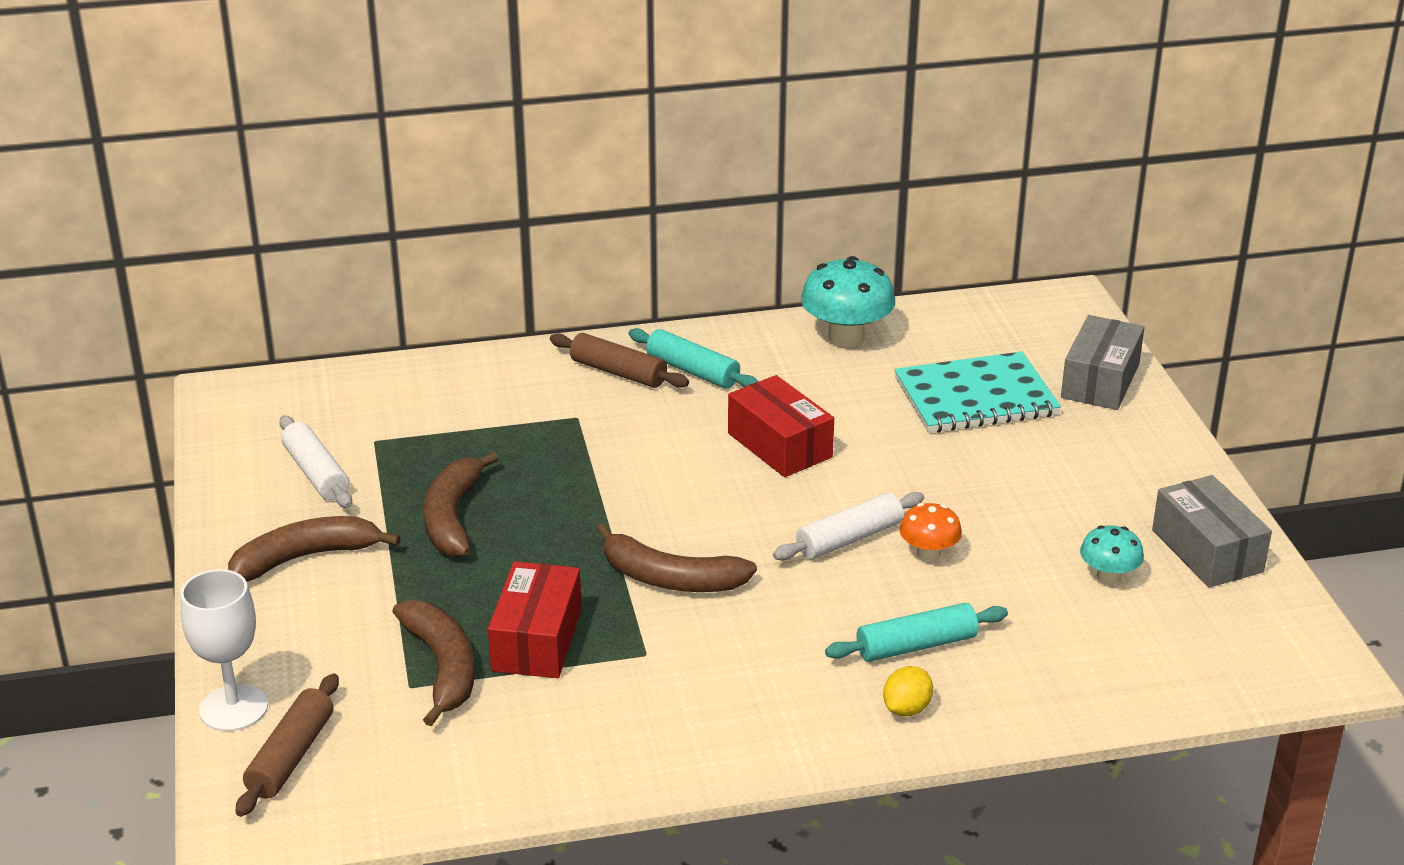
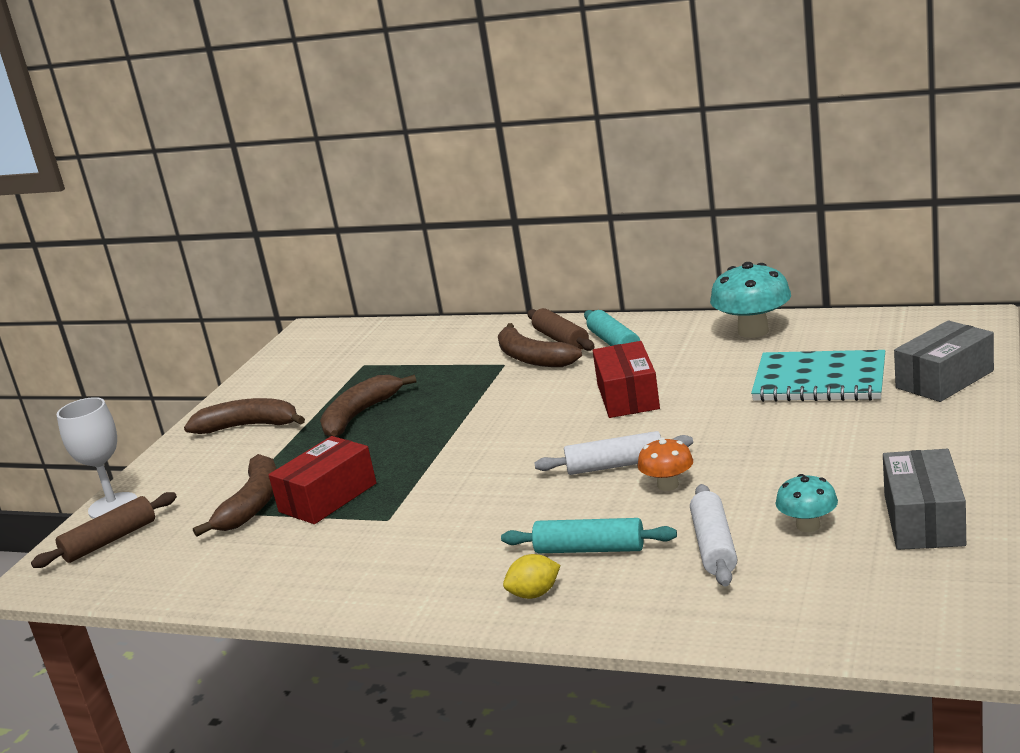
camera: 35 degrees right, 10 degrees down
white rolling pin [279,415,352,508] -> white rolling pin moved to [690,484,737,586]
brown banana [596,523,757,592] -> brown banana moved to [498,323,582,367]

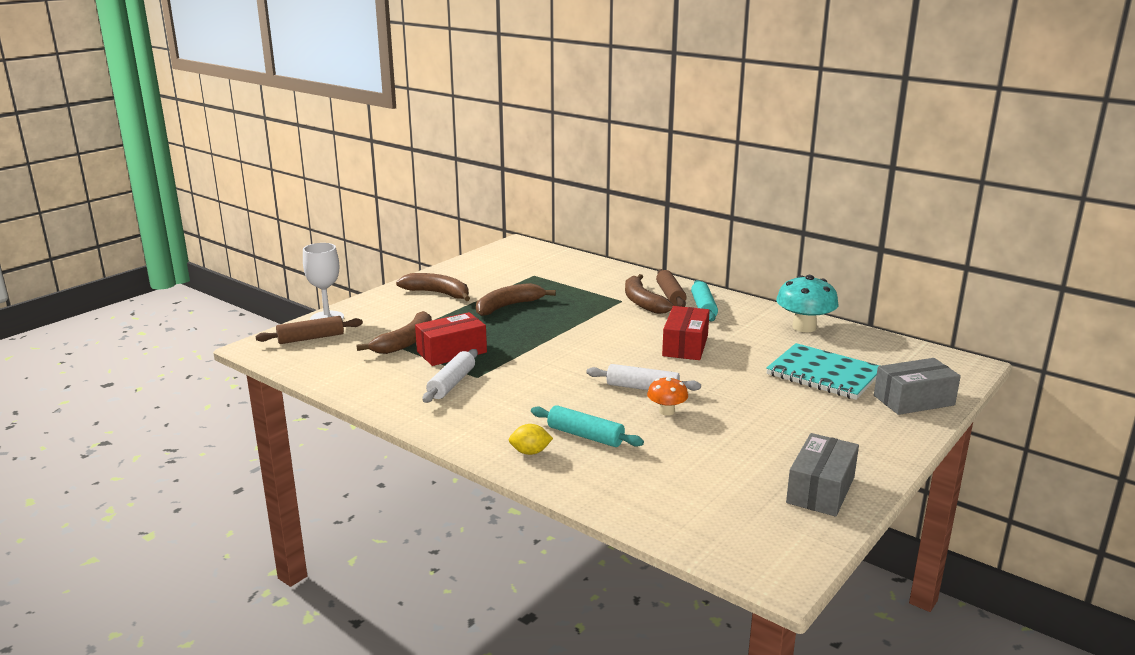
camera: 15 degrees right, 0 degrees up
white rolling pin [690,484,737,586] -> white rolling pin moved to [423,349,478,403]
turquoise mushroom [775,474,838,532] -> none

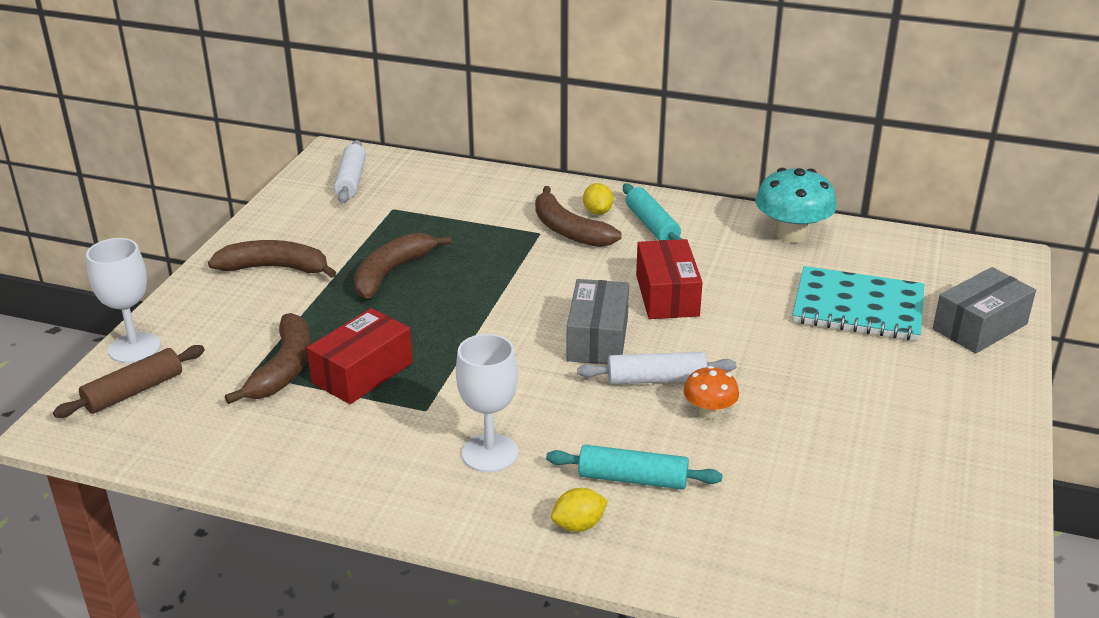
camera: 20 degrees left, 10 degrees up
white rolling pin [423,349,478,403] -> white rolling pin moved to [334,140,366,203]
brown rolling pin [656,269,687,307] -> yellow lemon [583,183,613,215]
grey box [786,433,859,517] -> grey box moved to [566,279,629,364]
none -> white goblet [456,334,518,472]

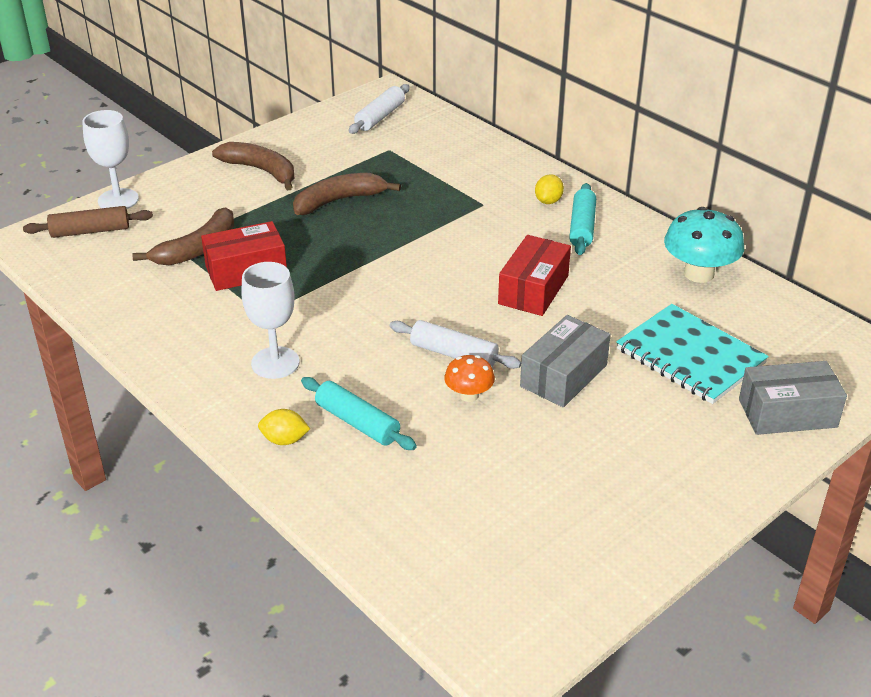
camera: 30 degrees right, 5 degrees up
brown banana [535,186,622,247] -> none
grey box [566,279,629,364] -> grey box moved to [520,315,611,407]

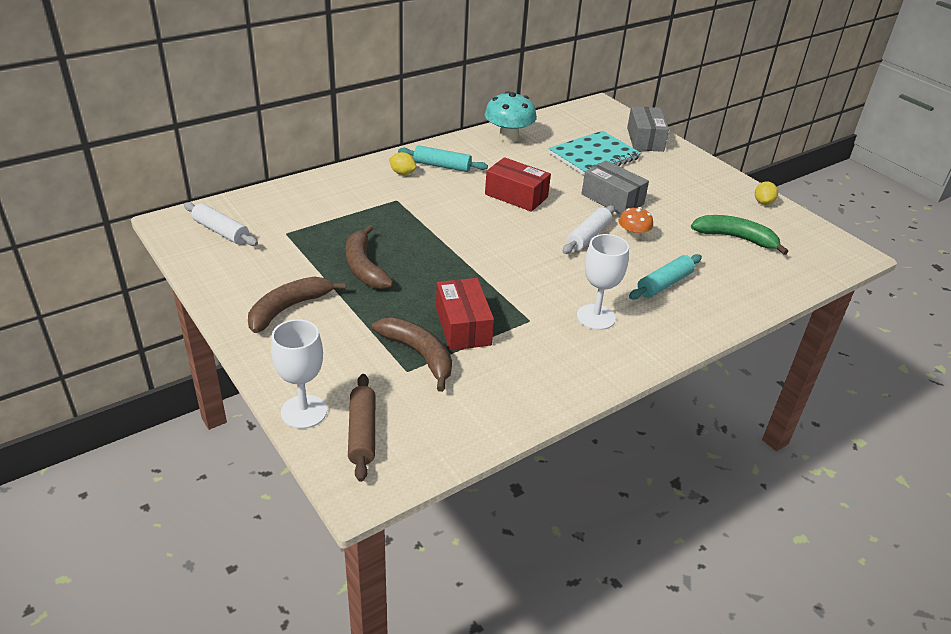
camera: 85 degrees left, 0 degrees up
yellow lemon [258,409,310,445] -> yellow lemon moved to [755,181,778,205]
none -> green banana [691,215,788,255]

